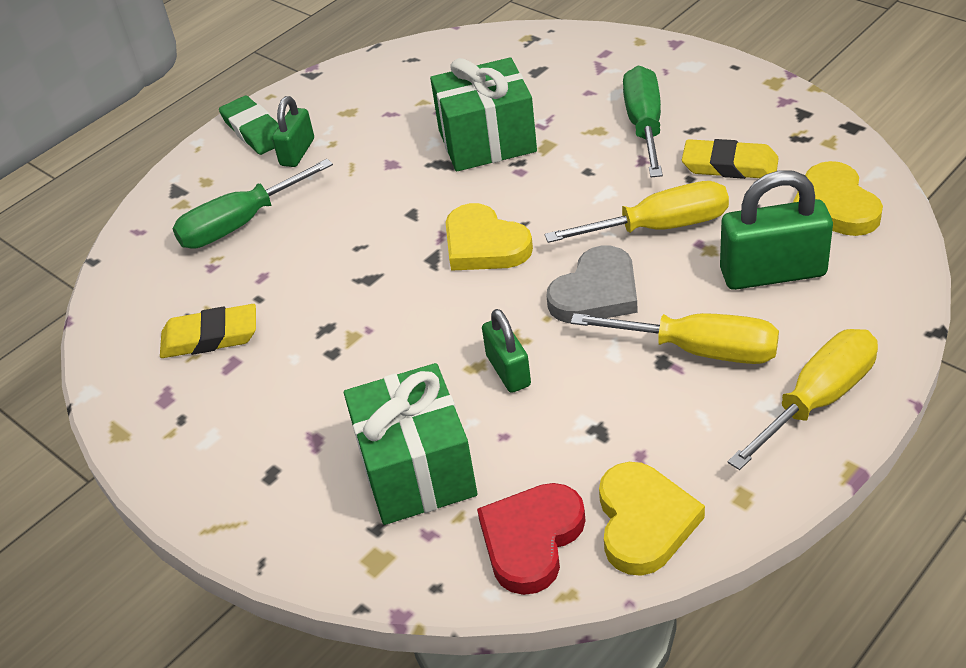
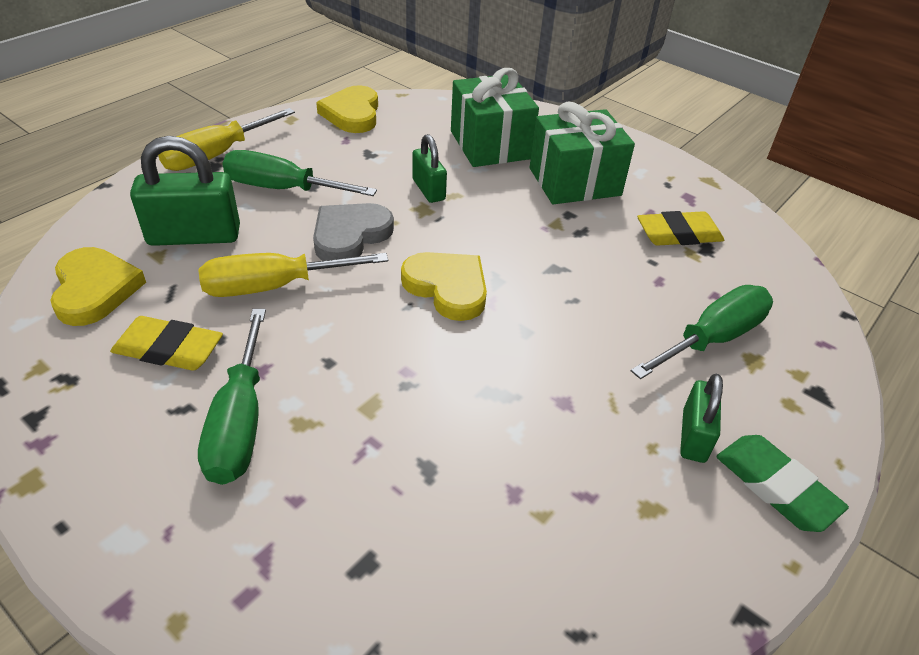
camera: 170 degrees right, 0 degrees up
green gift [430,57,537,172] -> green gift moved to [530,102,635,204]
red heart [477,483,586,595] -> none
yellow screwdriver [571,313,779,364] -> green screwdriver [222,150,377,196]

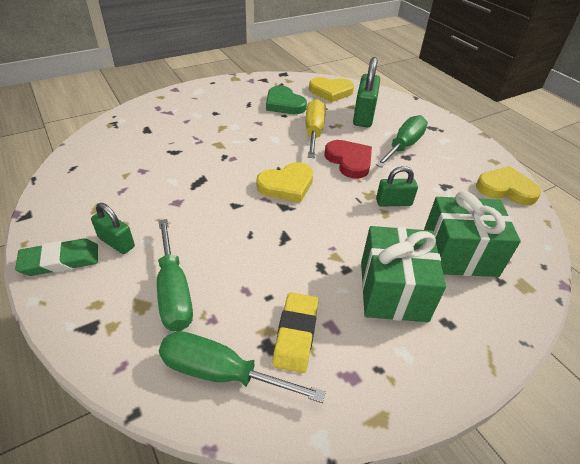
camera: 110 degrees right, 0 degrees up
yellow eraser [110,316,223,371] -> green heart [266,86,307,114]
yellow screwdriver [158,108,295,171] -> none
green screwdriver [198,309,266,485] -> green screwdriver moved to [159,331,326,403]
grey heart [313,203,394,261] -> red heart [324,140,372,179]

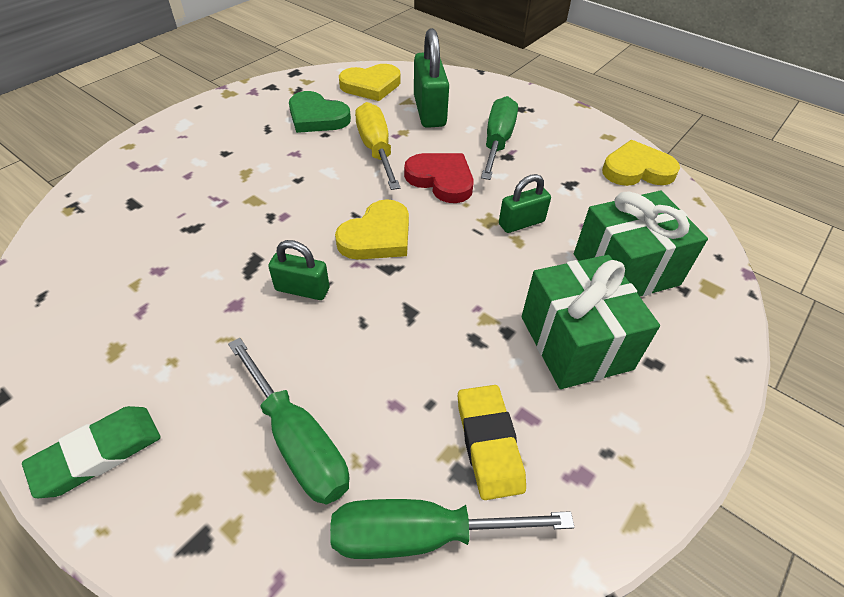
camera: 20 degrees left, 5 degrees up
green padlock [91,203,135,254] -> green padlock moved to [268,240,329,300]

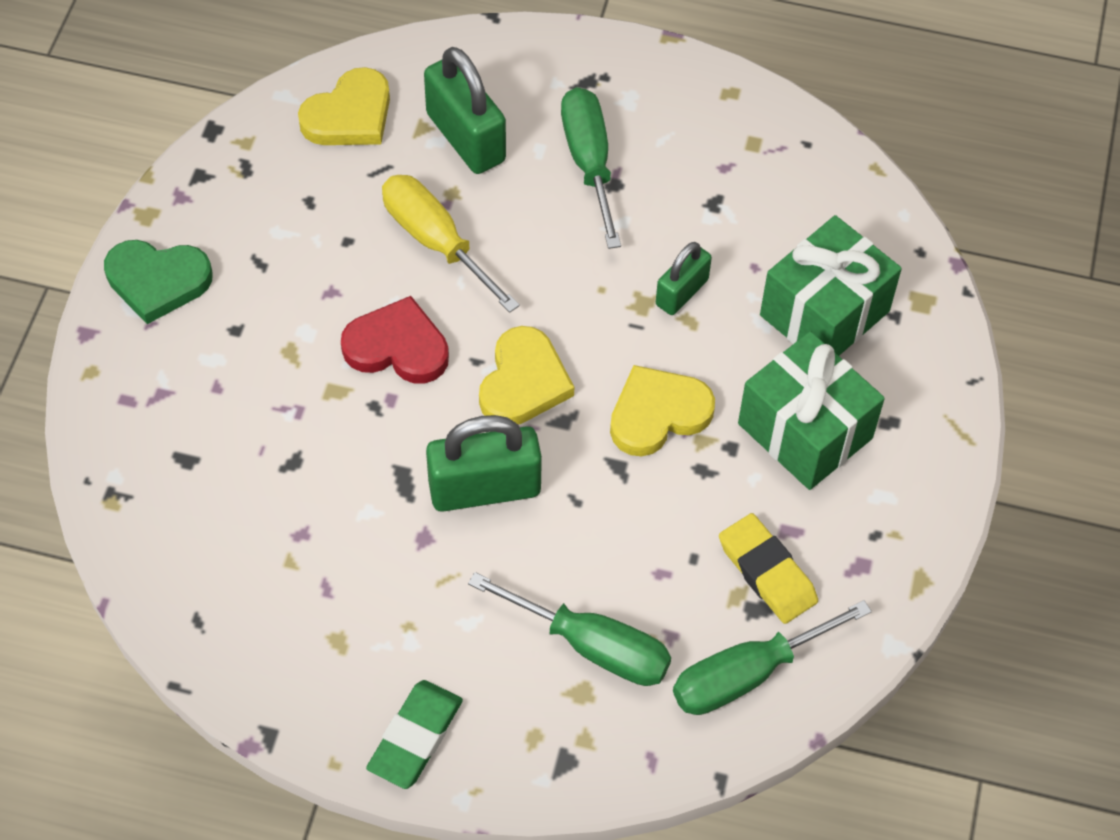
camera: 25 degrees left, 10 degrees up
green padlock [268,240,329,300] -> green padlock [426,415,542,512], size x1.68
green heart [289,91,351,133] -> green heart moved to [104,240,212,324]
red heart [404,153,474,203] -> red heart moved to [341,296,449,384]
yellow heart [602,140,680,186] -> yellow heart moved to [610,365,715,456]

